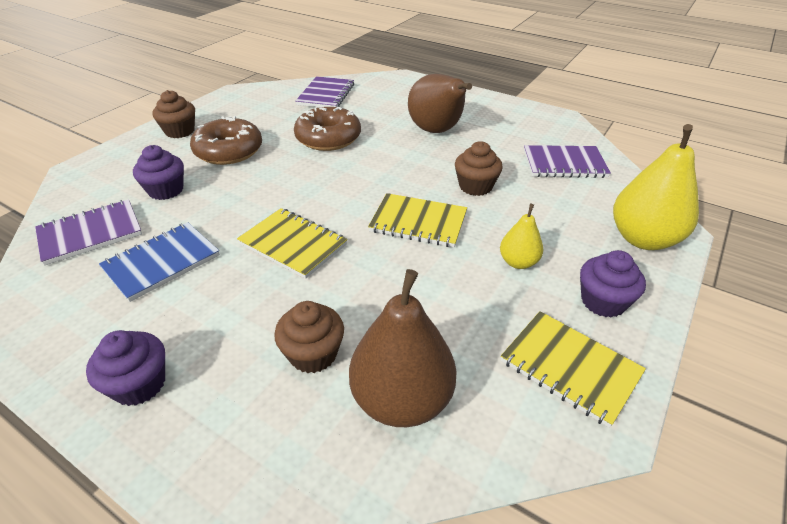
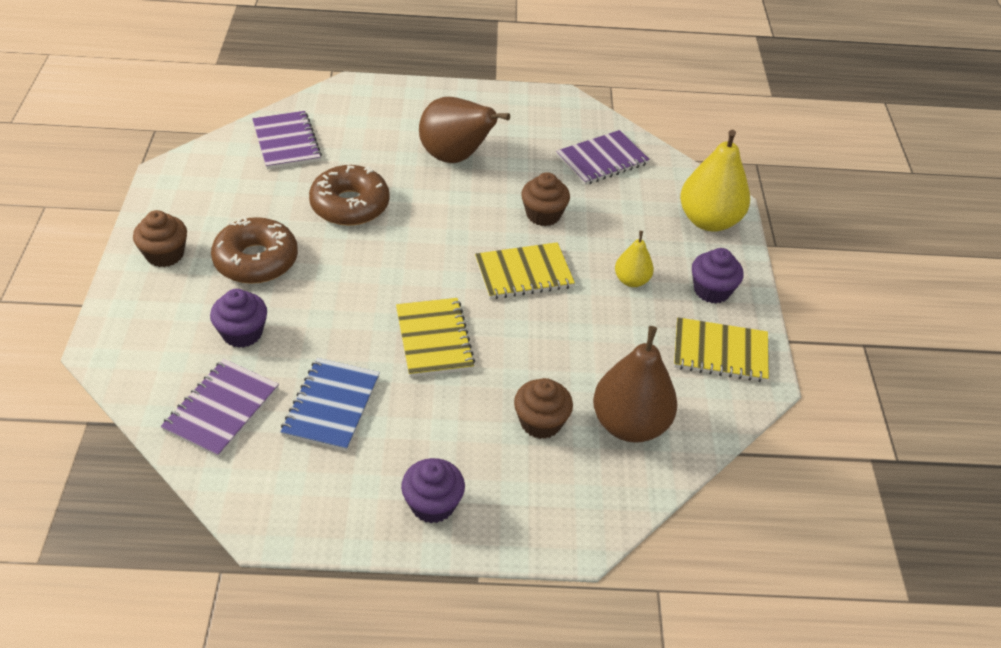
camera: 35 degrees left, 5 degrees up
yellow notebook [237,208,347,279] -> yellow notebook turned 75 degrees clockwise [396,298,475,377]

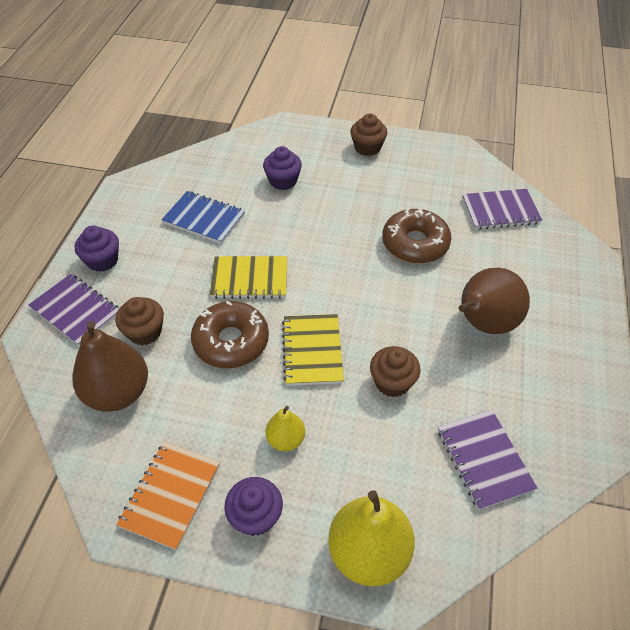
camera: 105 degrees right, 5 degrees up
purple notebook [161,359,279,458] -> purple notebook moved to [28,274,119,346]
brown donut [211,216,298,284] -> brown donut moved to [191,301,269,368]
yellow notebook [674,317,769,382] -> orange notebook [116,442,220,550]

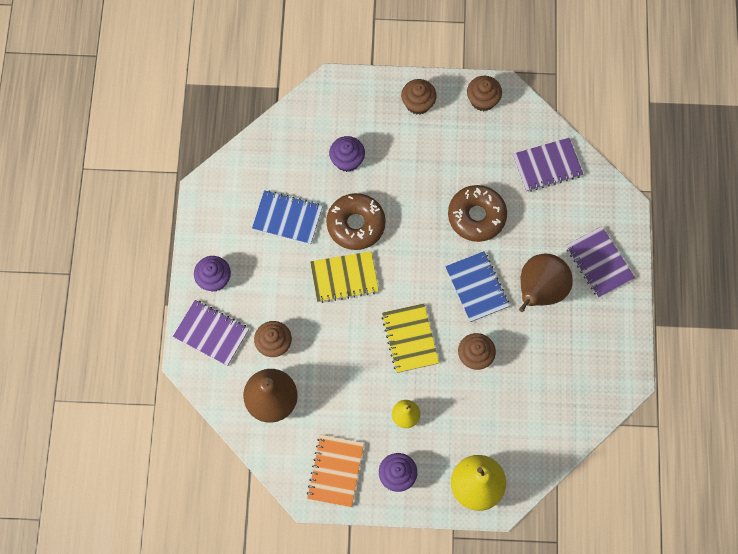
camera: 10 degrees left, 20 degrees up
brown donut [191,301,269,368] -> brown donut moved to [326,193,386,250]
purple notebook [438,410,538,510] -> purple notebook moved to [566,226,635,298]
none -> blue notebook [445,251,510,322]
none -> brown cupcake [467,76,502,111]

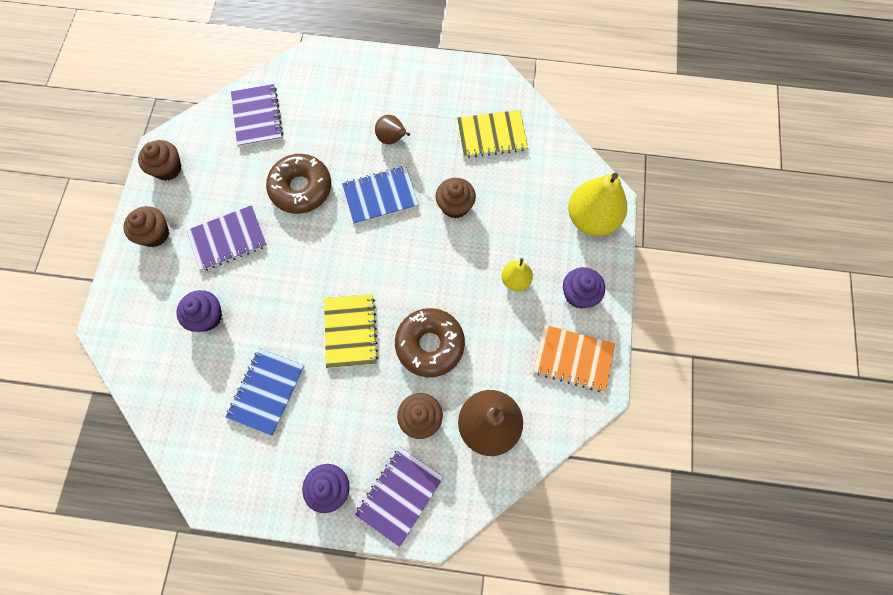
camera: 85 degrees left, 0 degrees up
brown donut [326,193,386,250] -> brown donut moved to [395,308,465,377]
yellow notebook [381,303,439,373] -> yellow notebook moved to [457,110,528,158]
brown pear [519,254,573,312] -> brown pear [375,115,410,144], size x0.53
purple notebook [566,226,635,298] -> purple notebook moved to [186,205,267,271]

